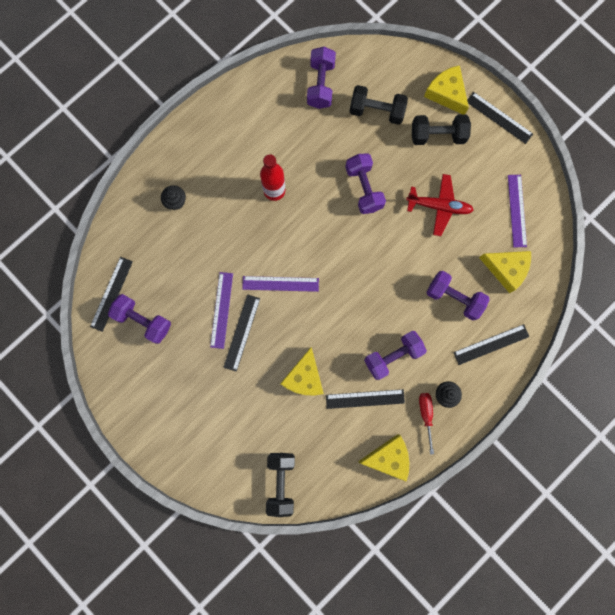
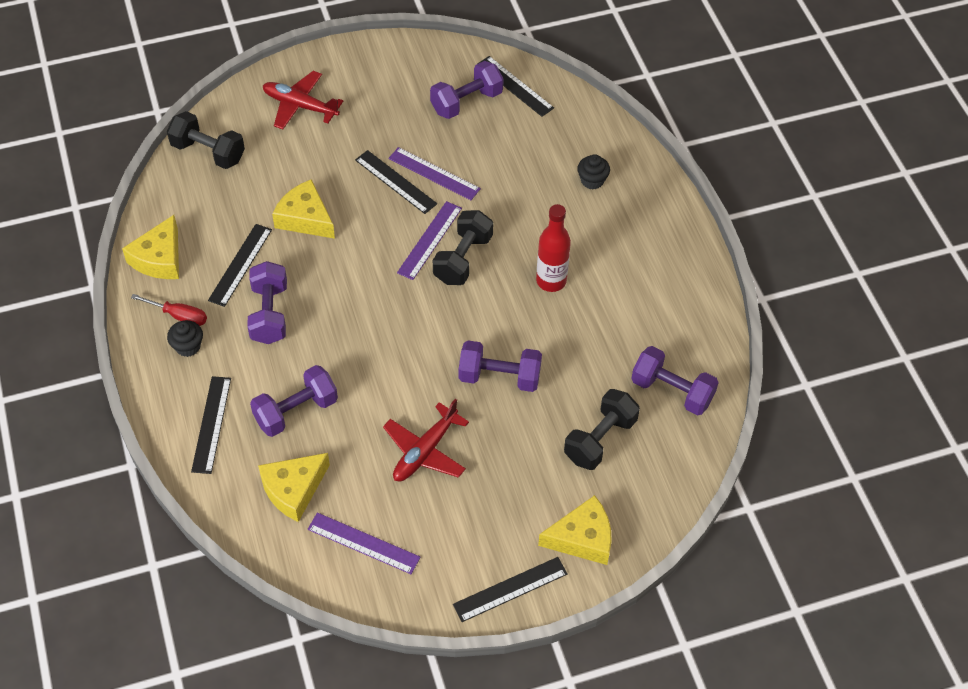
camera: 115 degrees right, 25 degrees down
black dumbbell [412,114,471,145] -> black dumbbell moved to [433,210,493,285]
none -> red plane [263,71,343,130]

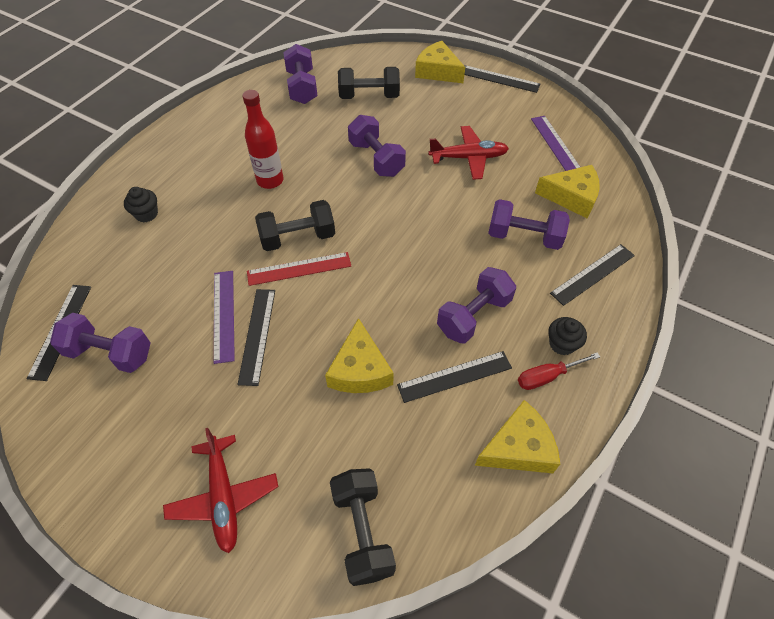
camera: 130 degrees left, 0 degrees up
red screwdriver [131,294,207,326] -> red screwdriver turned 90 degrees counterclockwise [518,352,600,390]
purple ruler [397,201,462,280] -> red ruler [247,252,351,286]

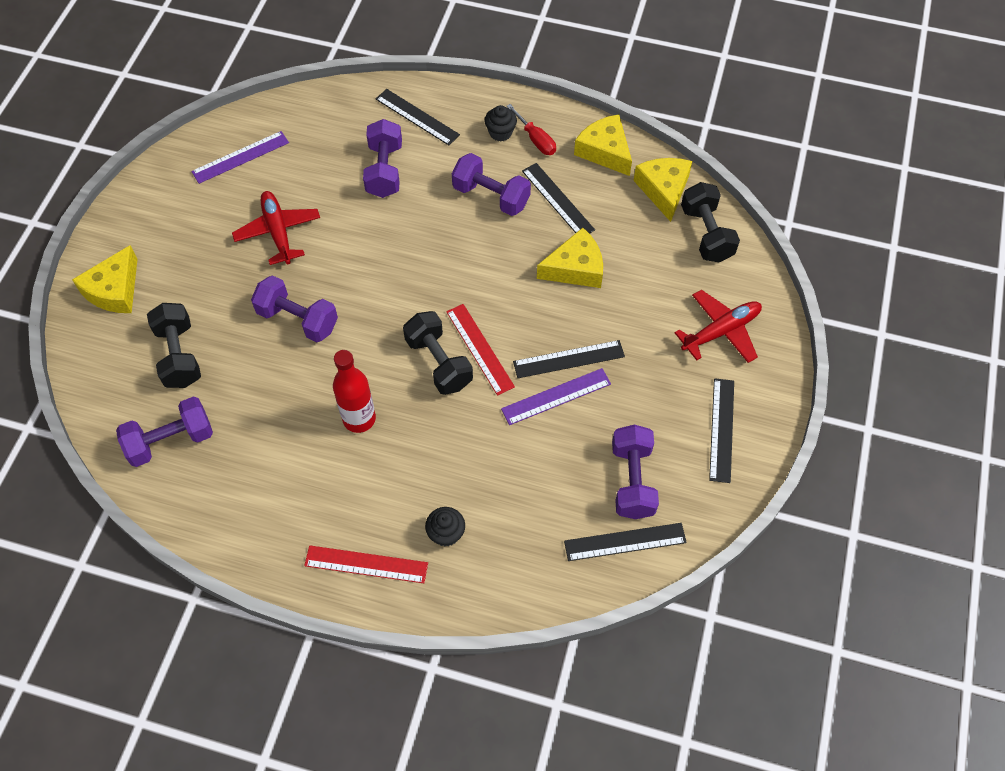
camera: 105 degrees left, 5 degrees up
black dumbbell [330,468,396,586] -> black dumbbell turned 75 degrees counterclockwise [681,182,740,262]
purple dumbbell [348,115,406,177] -> purple dumbbell turned 75 degrees clockwise [251,275,338,342]
black ruler [464,65,541,93] -> black ruler moved to [709,378,734,483]
yellow cheese [535,165,600,218] -> yellow cheese moved to [633,158,692,222]
none -> red ruler [304,545,428,583]

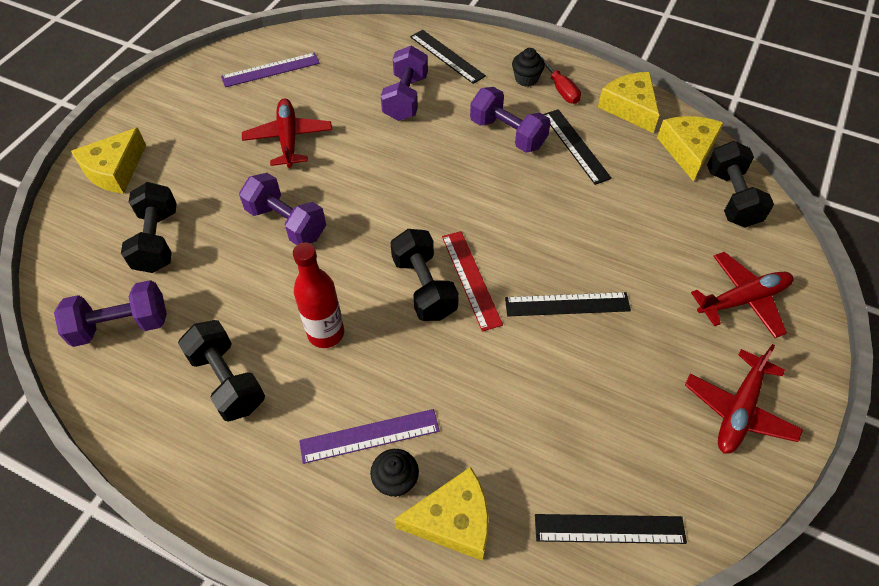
camera: 10 degrees right, 5 degrees down
red ruler [304,545,428,583] -> none
purple ruler [501,368,611,425] -> purple ruler moved to [299,409,440,464]
yellow cheese [537,228,603,288] -> yellow cheese moved to [394,467,489,560]
purple dumbbell [612,425,659,519] -> none
black ruler [709,378,734,483] -> red plane [685,344,803,454]
none -> black dumbbell [178,320,265,421]

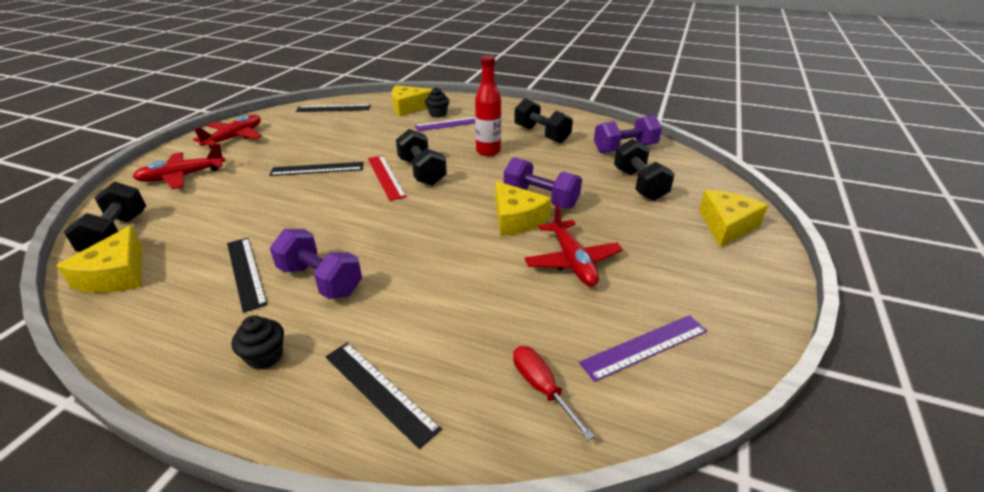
camera: 175 degrees right, 20 degrees down
purple dumbbell [381,46,428,121] -> none
red screwdriver [539,54,581,104] -> red screwdriver moved to [513,346,595,441]
yellow cheese [598,72,659,133] -> yellow cheese moved to [495,181,551,236]

